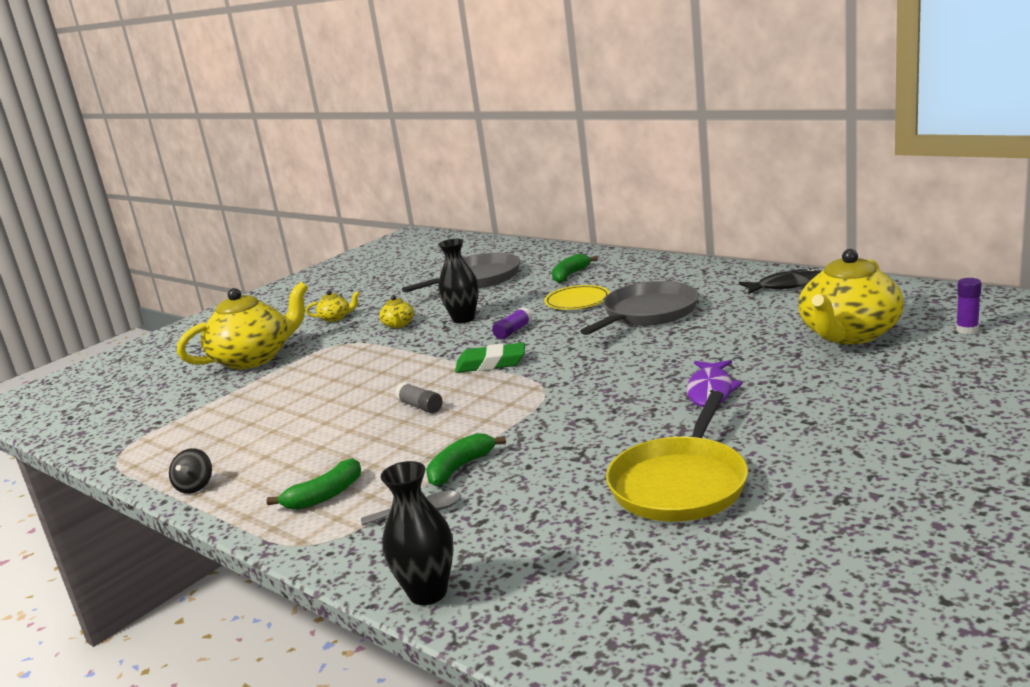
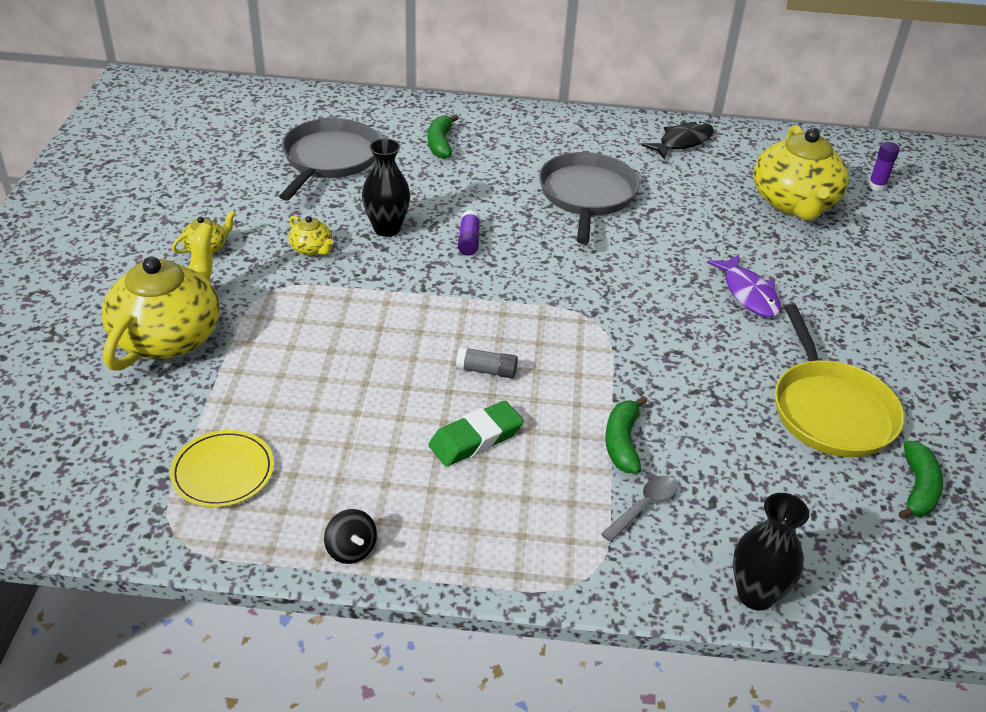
camera: 40 degrees left, 20 degrees up
green banana [266,458,361,510] -> green banana moved to [899,441,943,520]
green eraser [455,343,525,373] -> green eraser moved to [428,401,524,467]
yellow plate [544,285,610,310] -> yellow plate moved to [170,430,274,507]

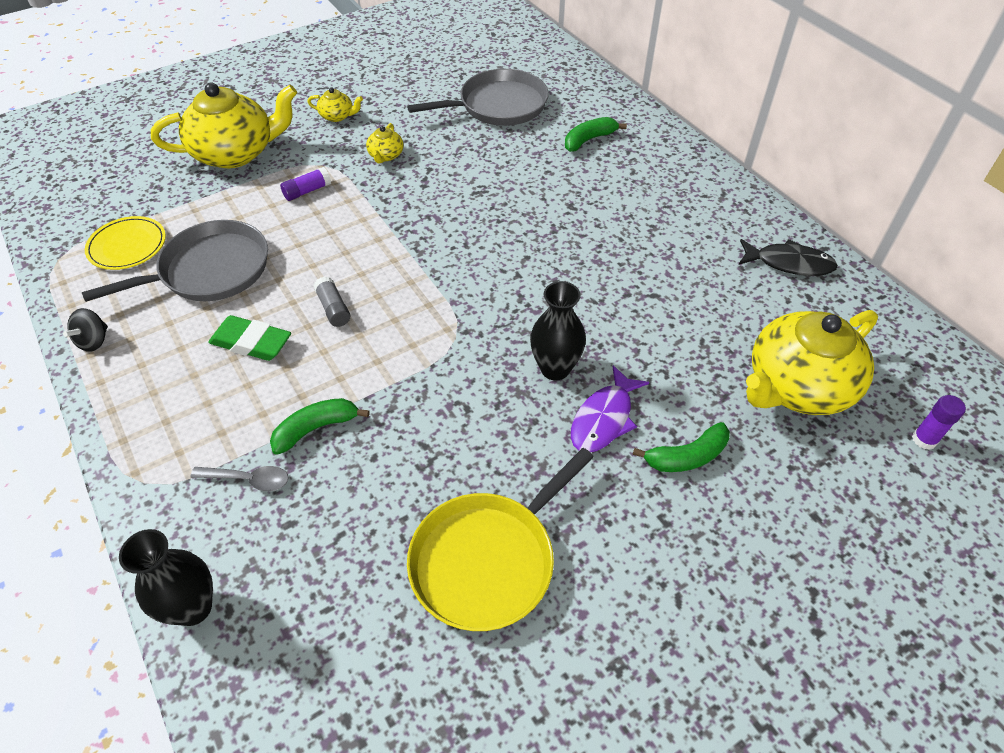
camera: 55 degrees right, 10 degrees up
black vase [362,138,410,237] -> black vase moved to [530,281,586,381]
purple glue stick [458,210,481,256] -> purple glue stick moved to [280,167,331,201]
grey pan [539,152,639,244] -> grey pan moved to [82,220,268,302]
green banana [899,441,943,520] -> green banana moved to [633,422,730,472]

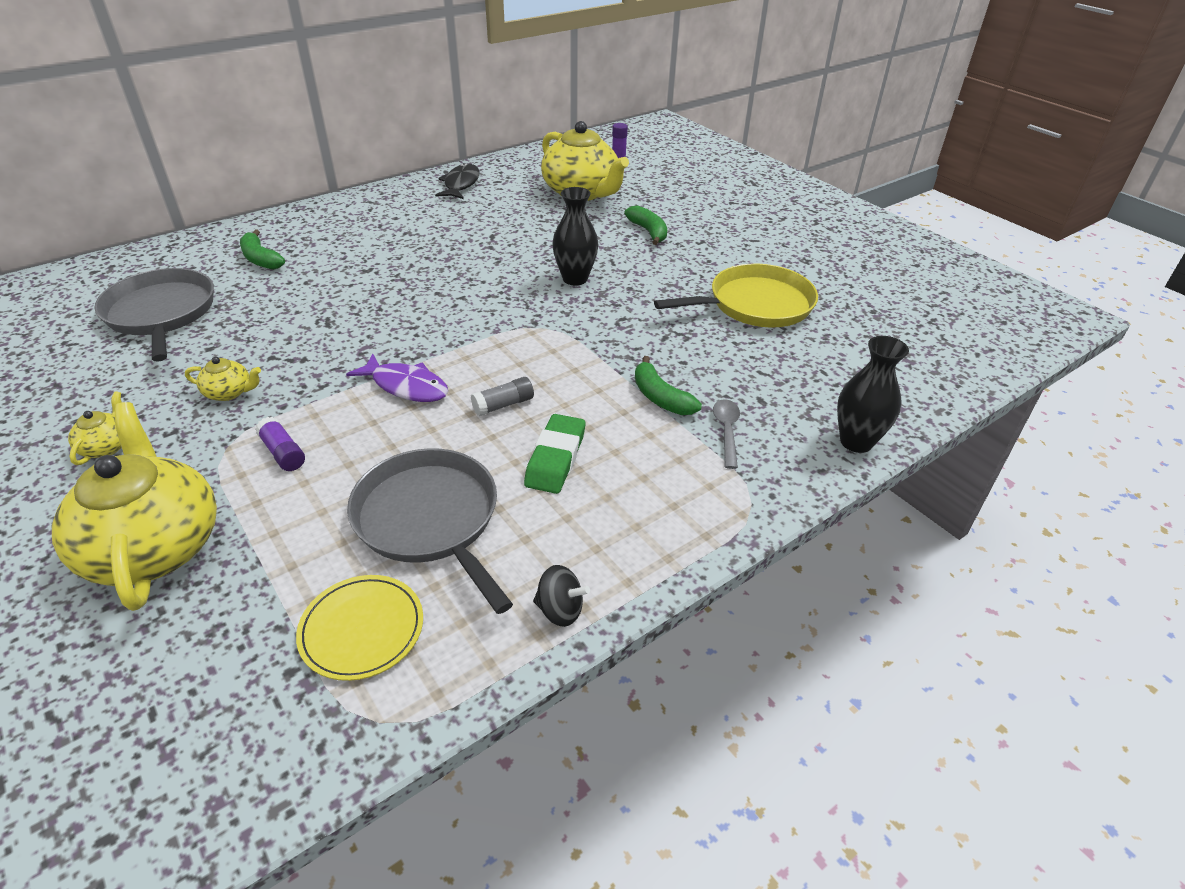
camera: 95 degrees left, 10 degrees down
yellow pan [407,448,594,631] -> yellow pan turned 60 degrees counterclockwise [654,263,818,328]
purple fish [571,365,650,452] -> purple fish moved to [346,354,448,402]

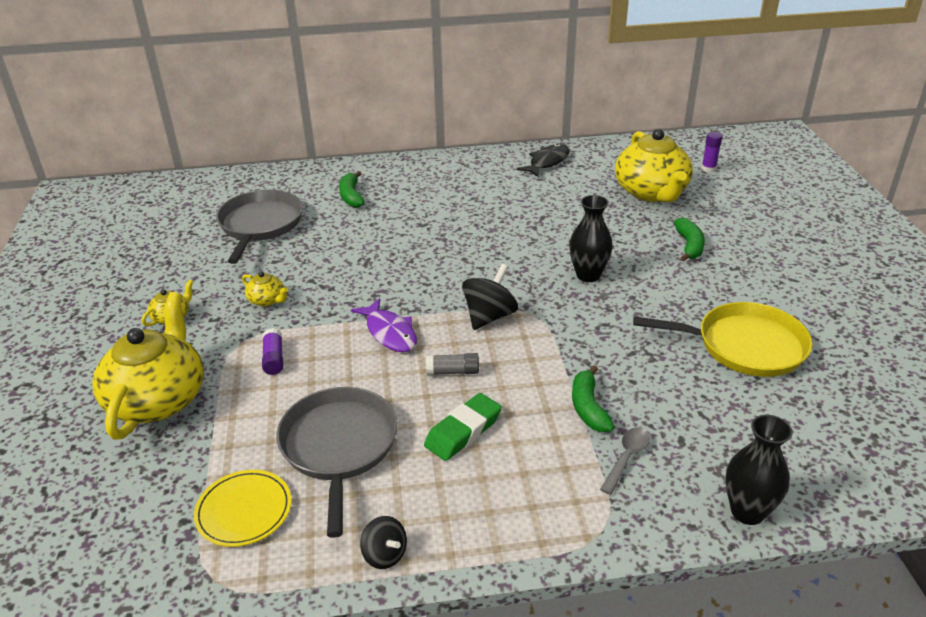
camera: 30 degrees right, 5 degrees down
none -> black spinning top [462,264,518,330]

